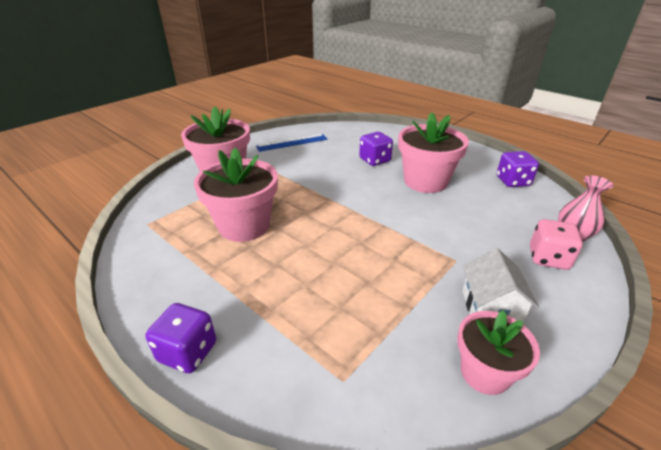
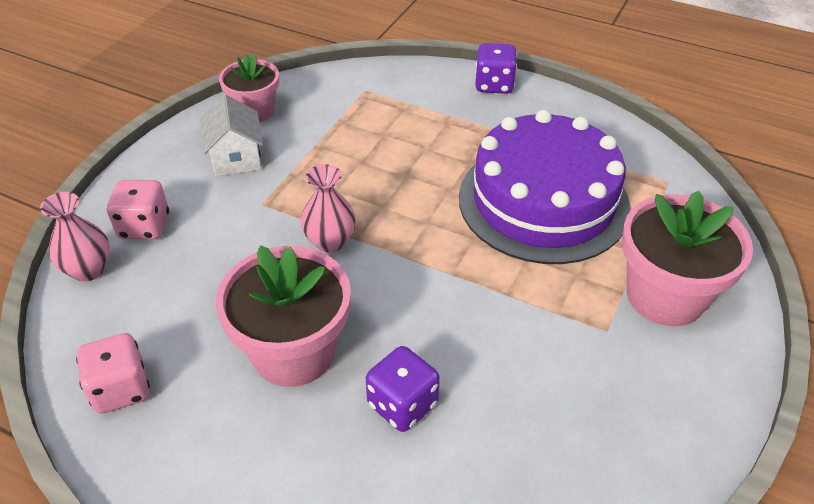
camera: 165 degrees right, 10 degrees up
pink flower pot [194,148,278,242] -> purple cake [459,110,630,264]
blue ruler [256,134,328,152] -> none
purple dice [497,151,539,187] -> pink dice [76,333,150,414]
none -> pink vase [301,164,356,253]

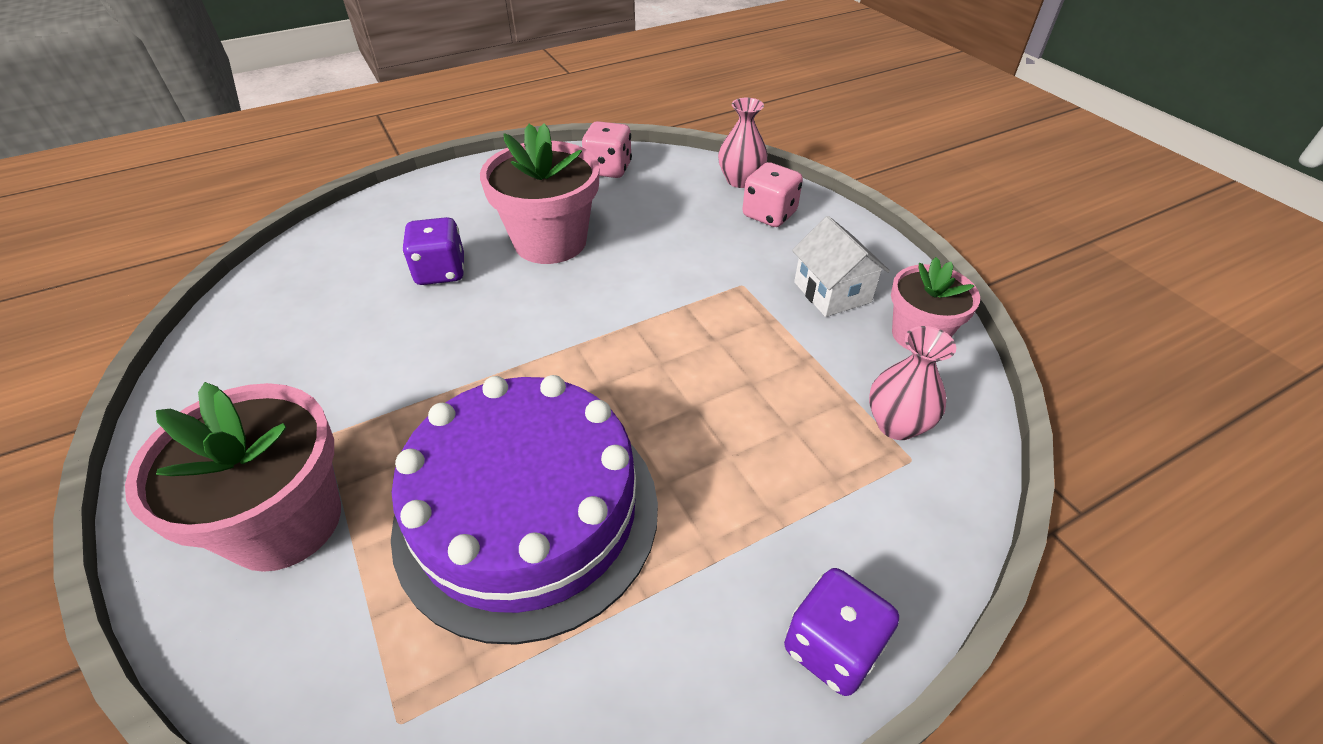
camera: 125 degrees right, 0 degrees up
white house [200,95,263,177] -> white house turned 45 degrees clockwise [792,216,890,317]
pink vase [301,164,356,253] -> pink vase moved to [869,326,956,440]

